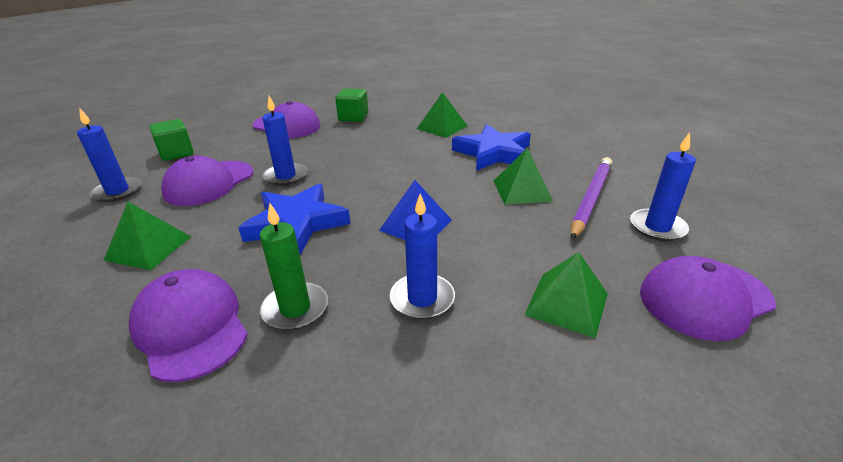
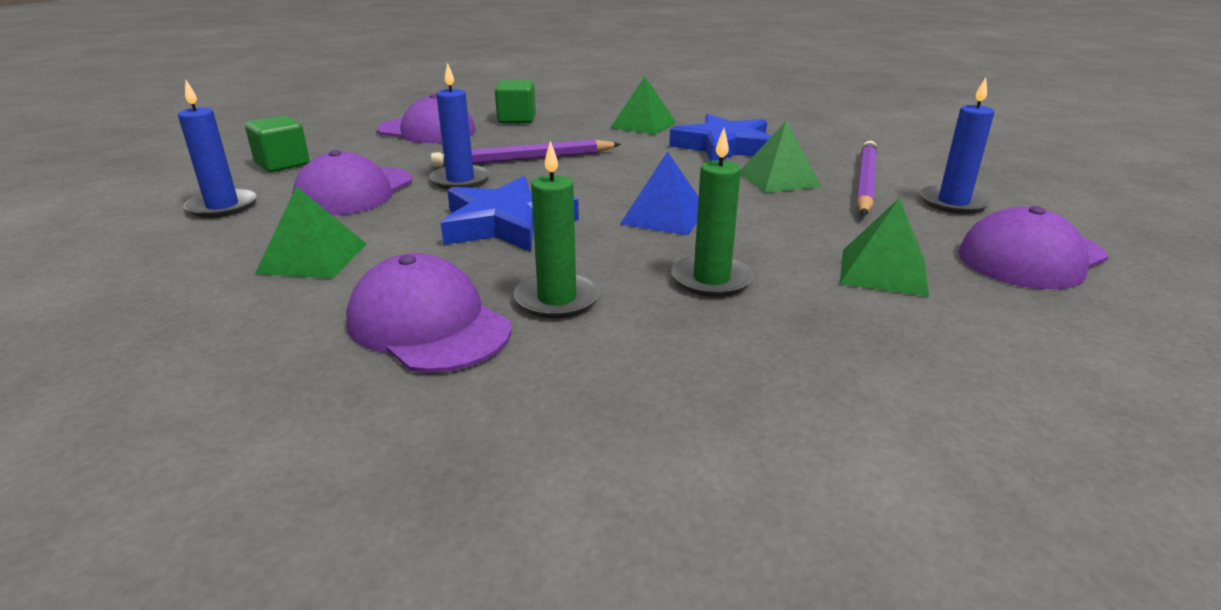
camera: 10 degrees left, 5 degrees down
blue candle [390,194,455,319] -> green candle [671,128,754,297]
none -> purple pencil [430,139,621,167]

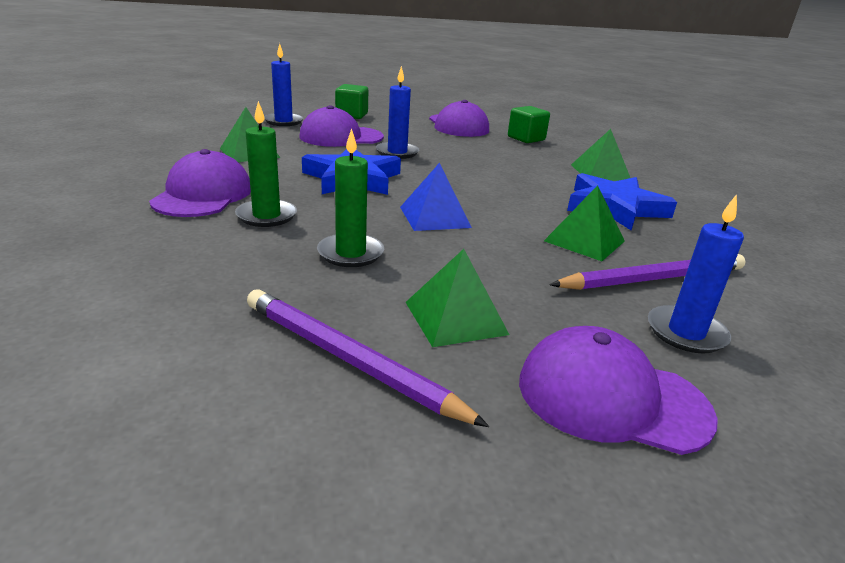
camera: 50 degrees right, 0 degrees up
purple pencil [430,139,621,167] -> purple pencil moved to [247,289,489,427]

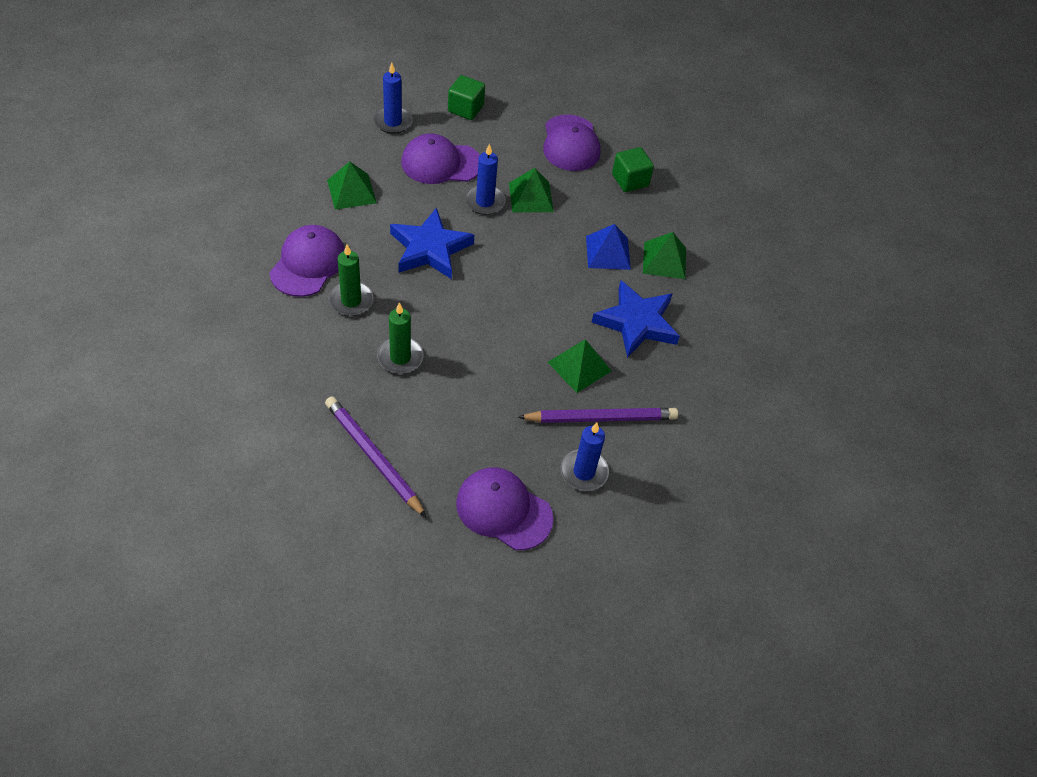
camera: 10 degrees right, 25 degrees up
blue pyramid [400,163,472,231] -> blue pyramid moved to [586,224,631,270]
green pyramid [405,249,509,347] -> green pyramid moved to [509,168,554,213]

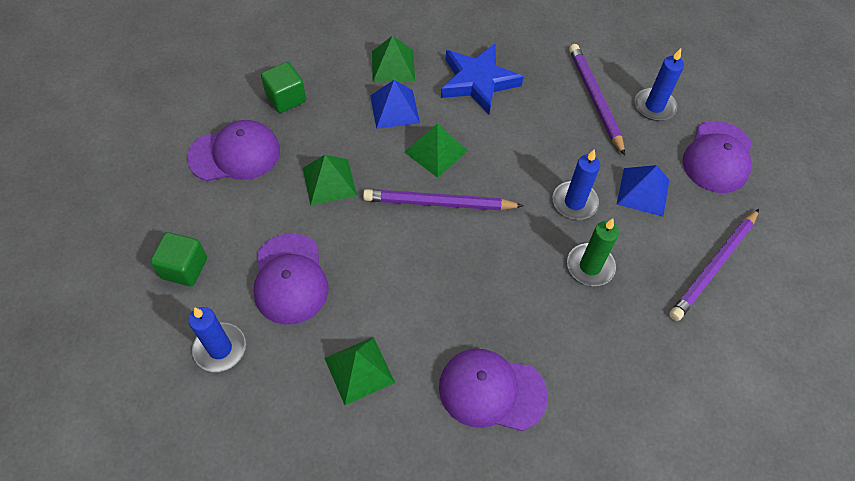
camera: 95 degrees left, 5 degrees up
green candle [329,244,374,316] -> none
blue star [390,207,474,279] -> none
blue candle [465,143,506,215] -> blue candle moved to [553,149,600,220]
green pyramid [548,339,612,393] -> green pyramid moved to [404,123,467,178]
none -> purple pencil [363,189,523,210]
none -> blue pyramid [617,165,669,217]

